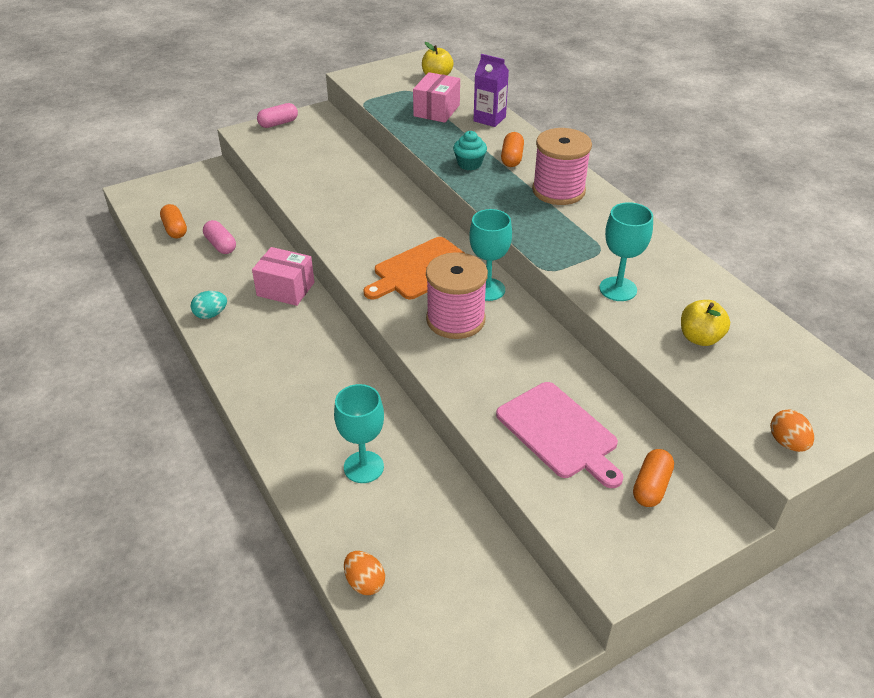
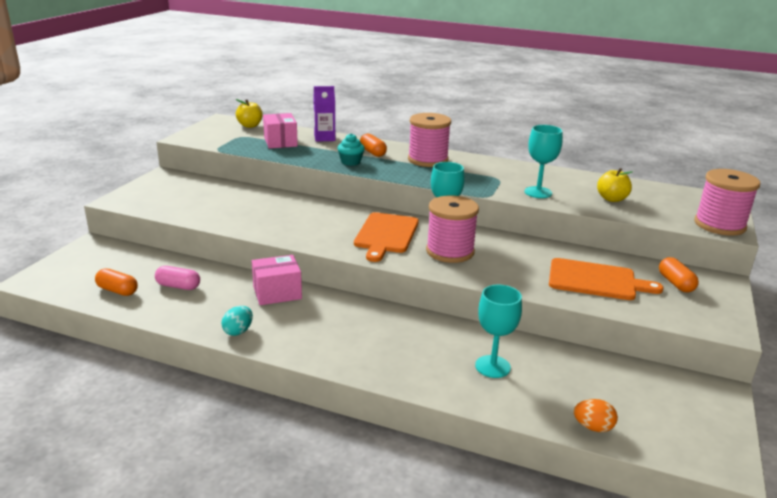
camera: 40 degrees left, 15 degrees down
pink capsule [257,103,298,128] -> none
pink cutting board [496,382,623,488] -> orange cutting board [549,258,664,300]
orange egg [770,409,814,452] -> pink spool [694,169,760,236]

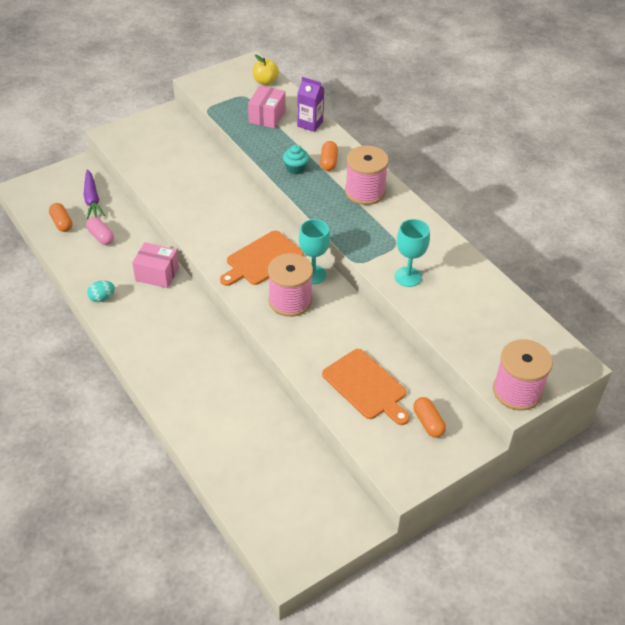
camera: 35 degrees right, 20 degrees up
turquoise goblet [475,285,522,378] -> none
orange egg [574,399,618,432] -> none
yellow apple [597,168,632,202] -> none
orange capsule [659,257,699,292] -> orange capsule turned 45 degrees counterclockwise [413,397,446,438]
none -> purple carrot [84,169,105,219]

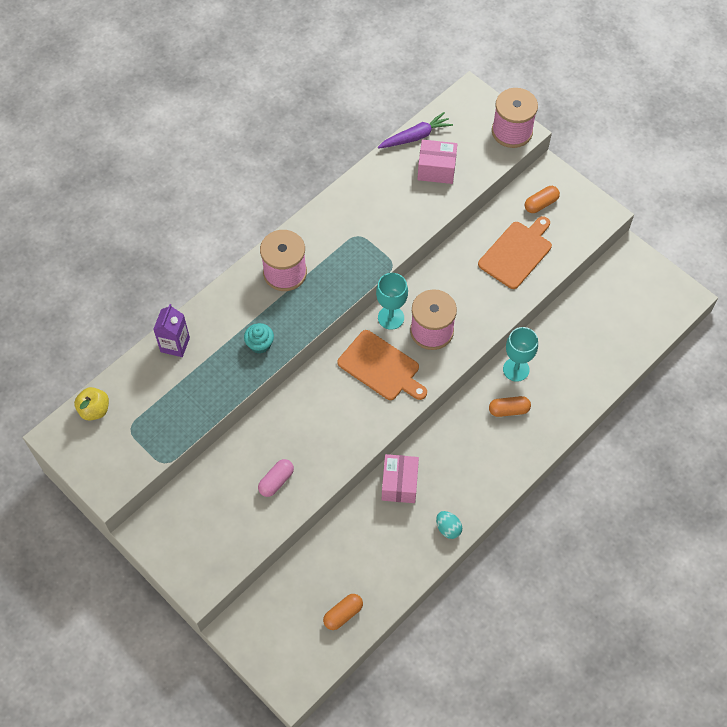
camera: 100 degrees left, 15 degrees up
purple carrot [84,169,105,219] -> purple carrot moved to [378,112,453,149]
pink capsule [86,217,114,245] -> pink capsule moved to [258,459,294,497]
pink box [248,85,286,128] -> pink box moved to [417,139,457,184]
orange capsule [320,141,338,171] -> orange capsule moved to [489,396,531,417]
turquoise goblet [395,219,430,287] -> turquoise goblet moved to [503,327,538,382]

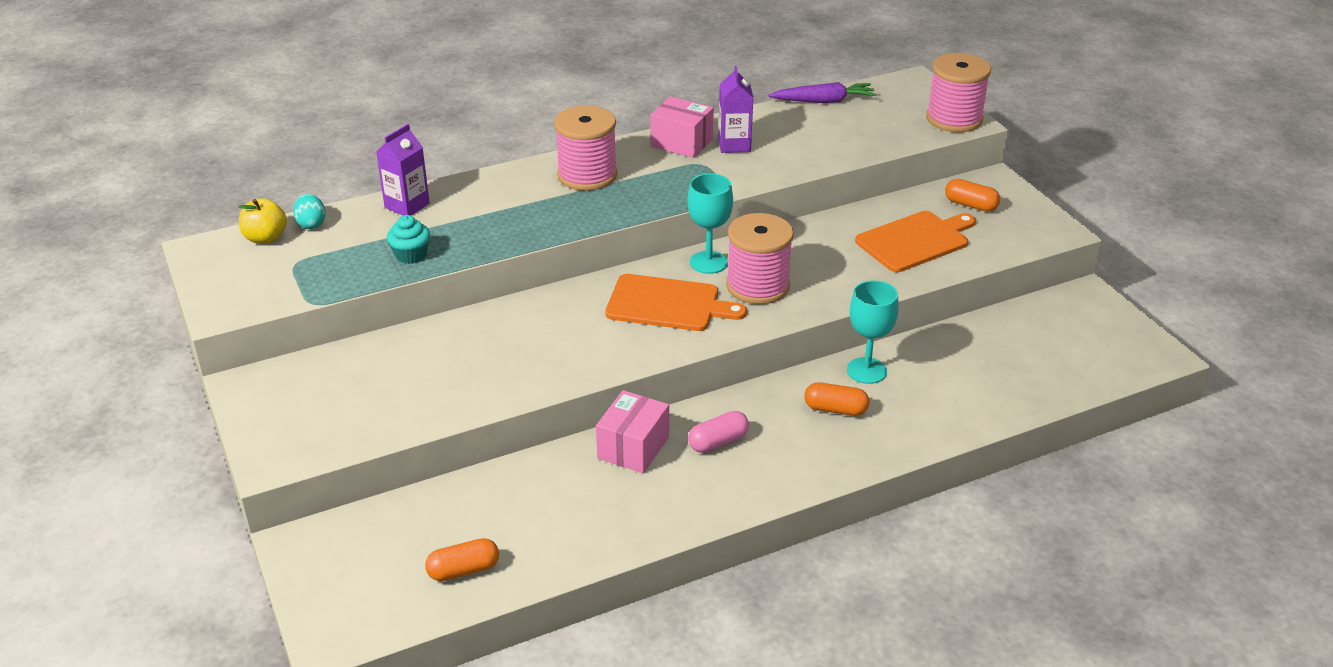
camera: 20 degrees right, 25 degrees down
turquoise cupcake [244,323,274,354] -> turquoise cupcake moved to [387,215,430,264]
pink capsule [258,459,294,497] -> pink capsule moved to [688,411,749,453]
orange cutting board [338,330,427,400] -> orange cutting board turned 45 degrees counterclockwise [605,274,747,331]
pink box [417,139,457,184] -> pink box moved to [650,96,714,158]
turquoise egg [436,511,462,539] -> turquoise egg moved to [293,194,326,229]
orange capsule [525,186,560,213] -> orange capsule turned 45 degrees clockwise [945,179,1000,212]
none -> purple carton [718,66,753,153]

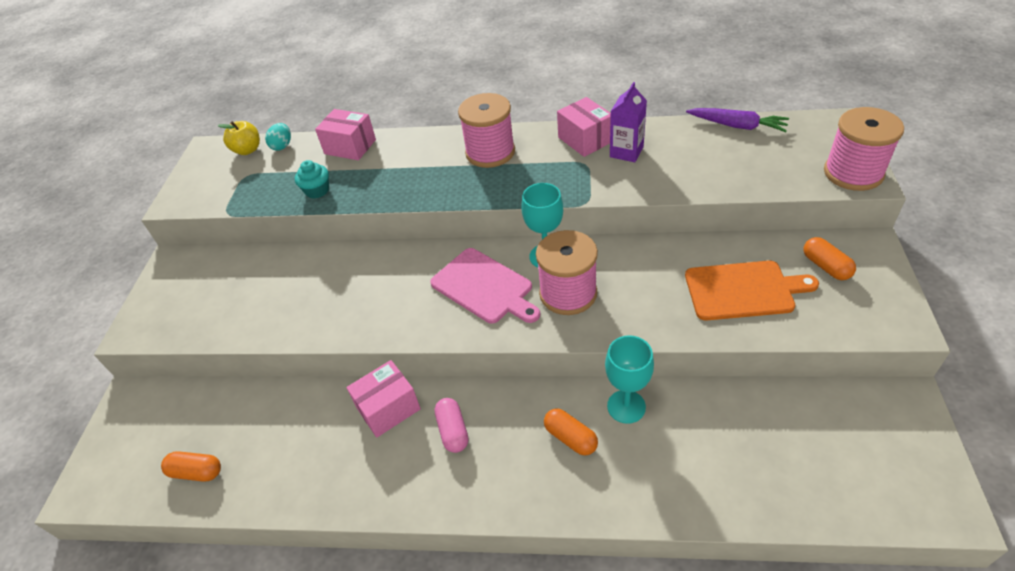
camera: 35 degrees right, 10 degrees up
purple carton [376,124,430,215] -> pink box [315,109,376,160]
orange cutting board [605,274,747,331] -> pink cutting board [430,248,540,324]
pink capsule [688,411,749,453] -> pink capsule turned 75 degrees clockwise [435,398,468,453]

